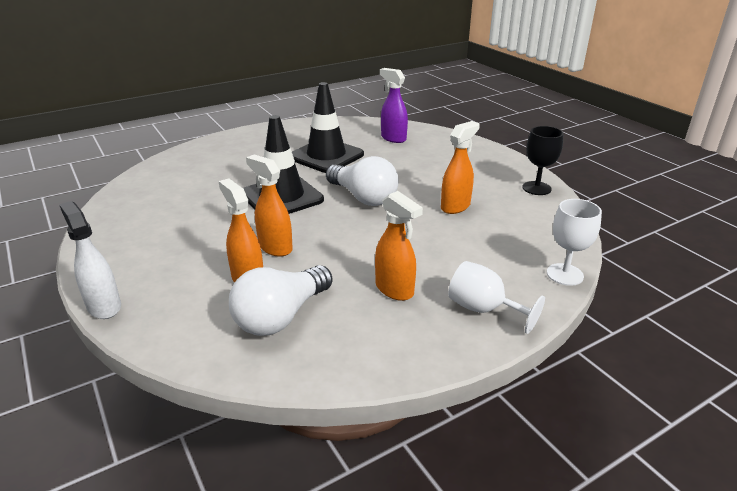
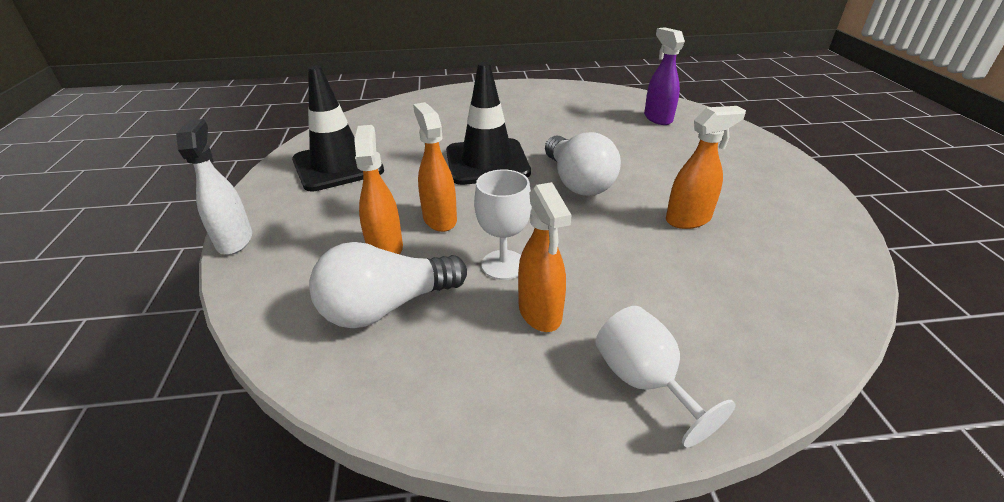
camera: 25 degrees right, 5 degrees up
black traffic cone [292,82,364,173] -> black traffic cone moved to [292,65,384,192]
black goblet [522,126,563,195] -> none
white goblet [547,199,602,286] -> white goblet moved to [474,170,532,280]

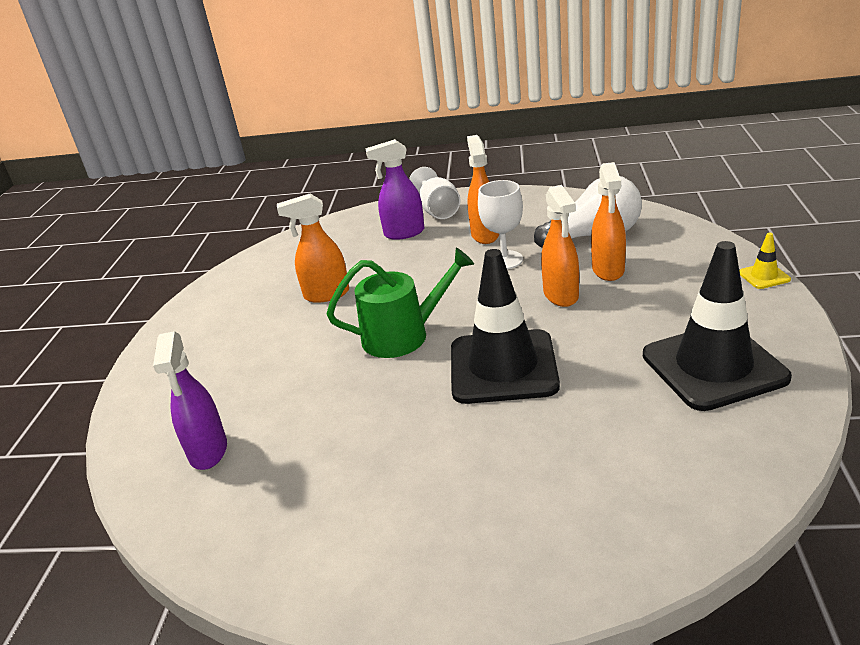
camera: 165 degrees left, 5 degrees down
white spray bottle [176,119,252,255] -> yellow traffic cone [739,233,791,289]
white light bulb [545,132,621,196] -> green watering can [327,248,474,358]
none -> purple spray bottle [365,139,424,240]

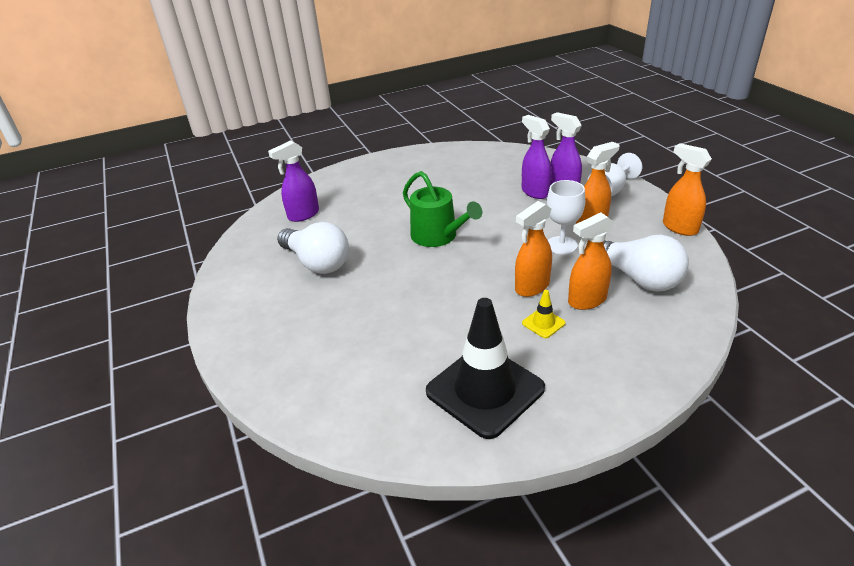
camera: 60 degrees right, 5 degrees up
orange spray bottle [277,193,349,303] -> orange spray bottle moved to [663,143,712,236]
black traffic cone [451,249,560,404] -> none
yellow traffic cone [739,233,791,289] -> yellow traffic cone moved to [522,290,566,338]
none -> white light bulb [277,222,349,274]
none -> purple spray bottle [522,115,551,199]

